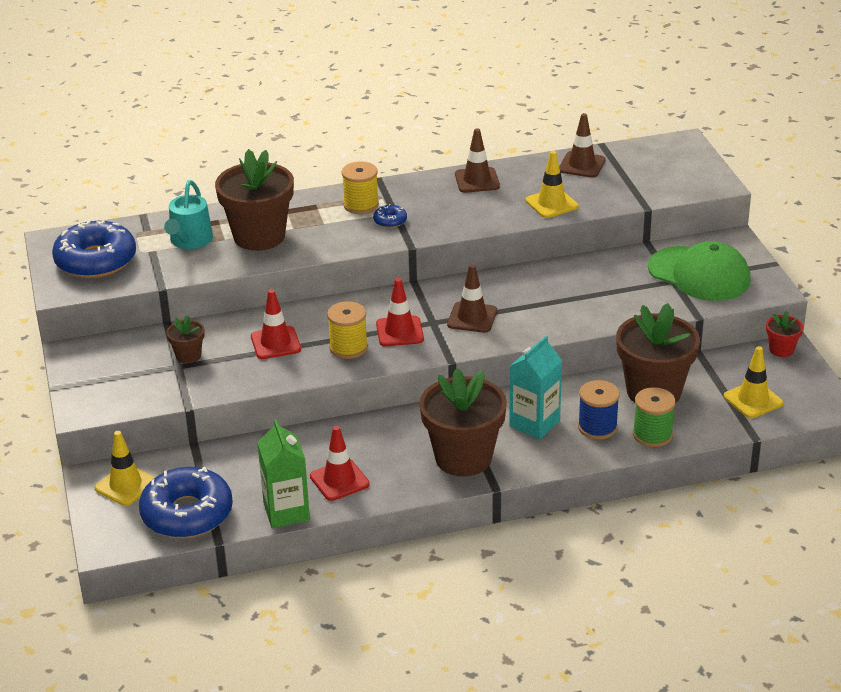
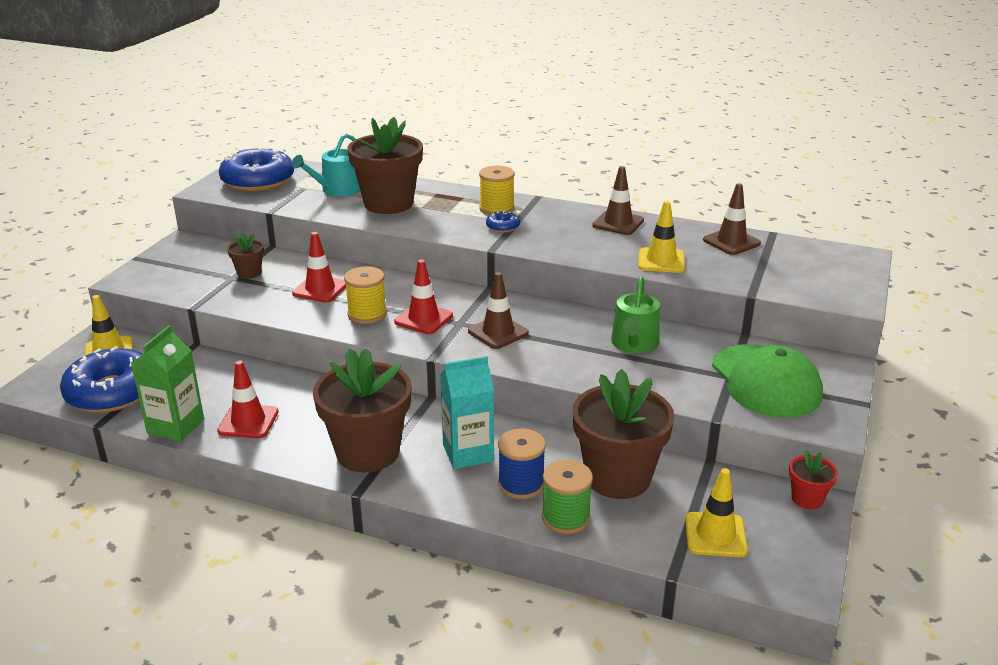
camera: 35 degrees right, 5 degrees down
none -> green watering can [611,276,660,354]

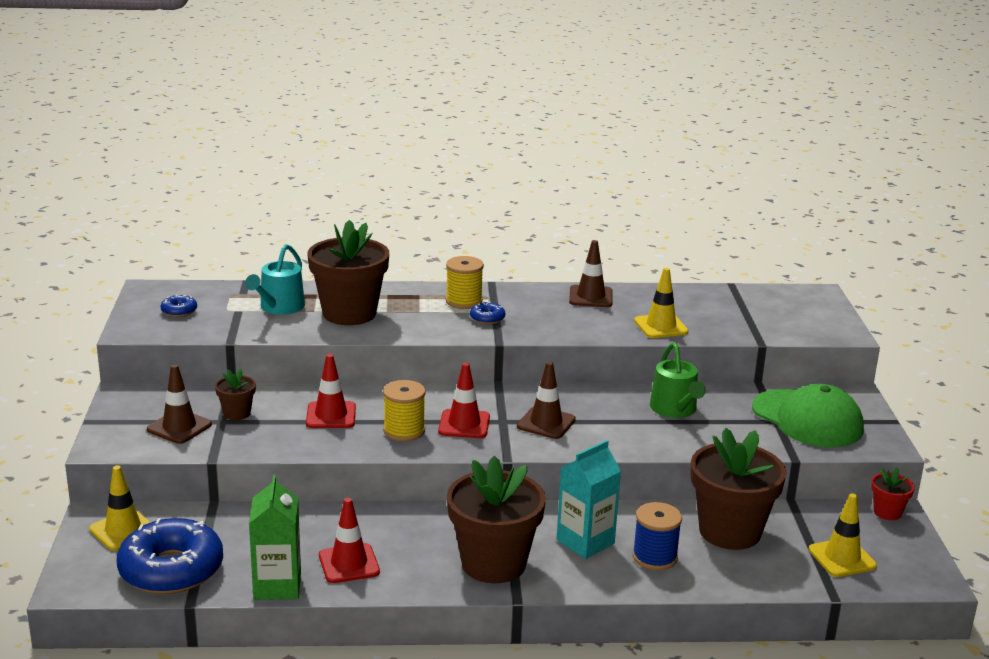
camera: 25 degrees left, 5 degrees down
blue donut [219,147,294,192] -> blue donut [161,294,197,317], size x0.42
green spool [542,460,593,534] -> none
brown traffic cone [703,183,761,255] -> brown traffic cone moved to [147,364,212,444]

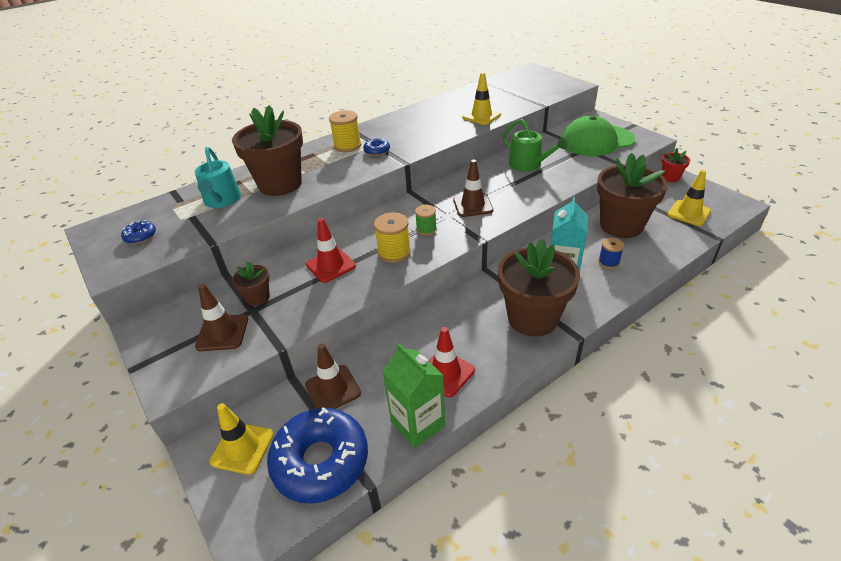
camera: 30 degrees left, 15 degrees up
red traffic cone [438,363,490,438] -> green spool [415,205,437,236]
brown traffic cone [569,240,613,307] -> brown traffic cone moved to [305,344,361,409]
blue spool [633,502,682,570] -> blue spool [598,238,624,269], size x0.65
green cap [752,384,864,447] -> green cap turned 150 degrees clockwise [562,116,636,156]

